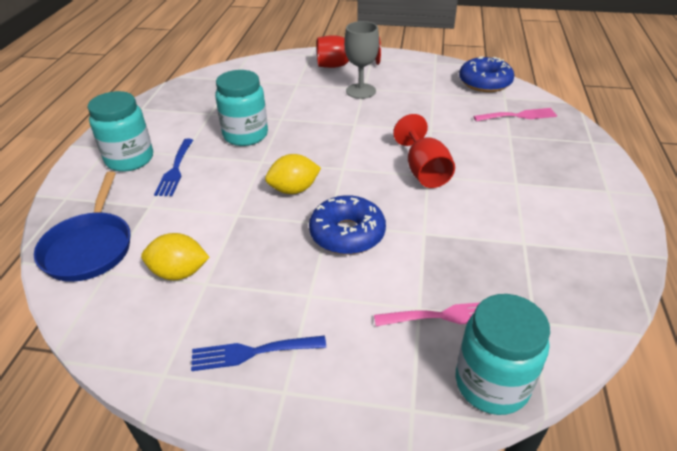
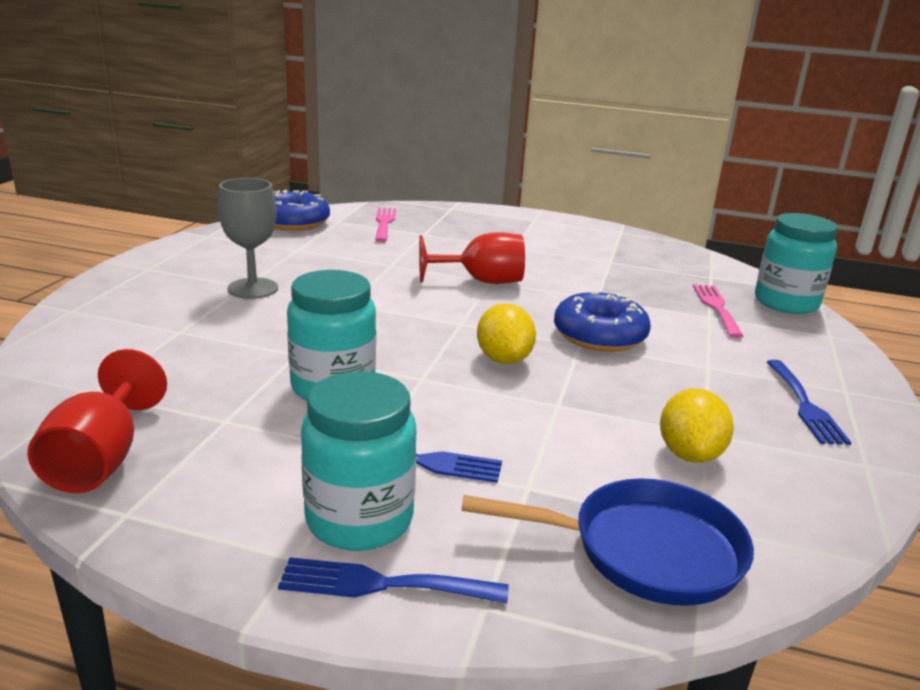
camera: 85 degrees left, 15 degrees down
red goblet [317,35,381,68] -> red goblet moved to [28,349,167,493]
none -> blue fork [278,557,508,603]

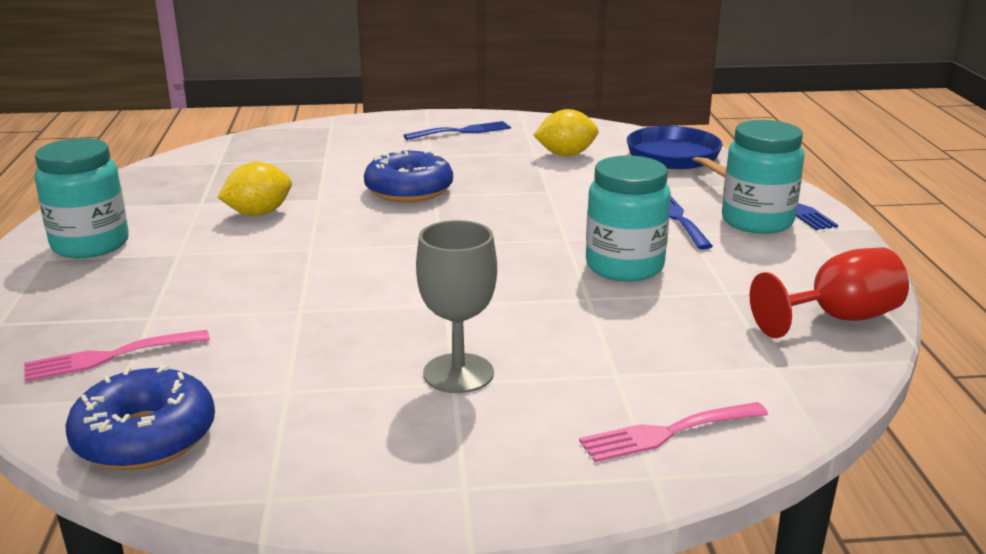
camera: 110 degrees left, 0 degrees up
red goblet [419,232,525,284] -> none
yellow lemon [477,303,536,364] -> yellow lemon moved to [217,162,292,216]
pink fork [693,284,743,338] -> pink fork moved to [579,402,768,462]
turquoise jar [755,213,838,314] -> turquoise jar moved to [35,138,129,258]

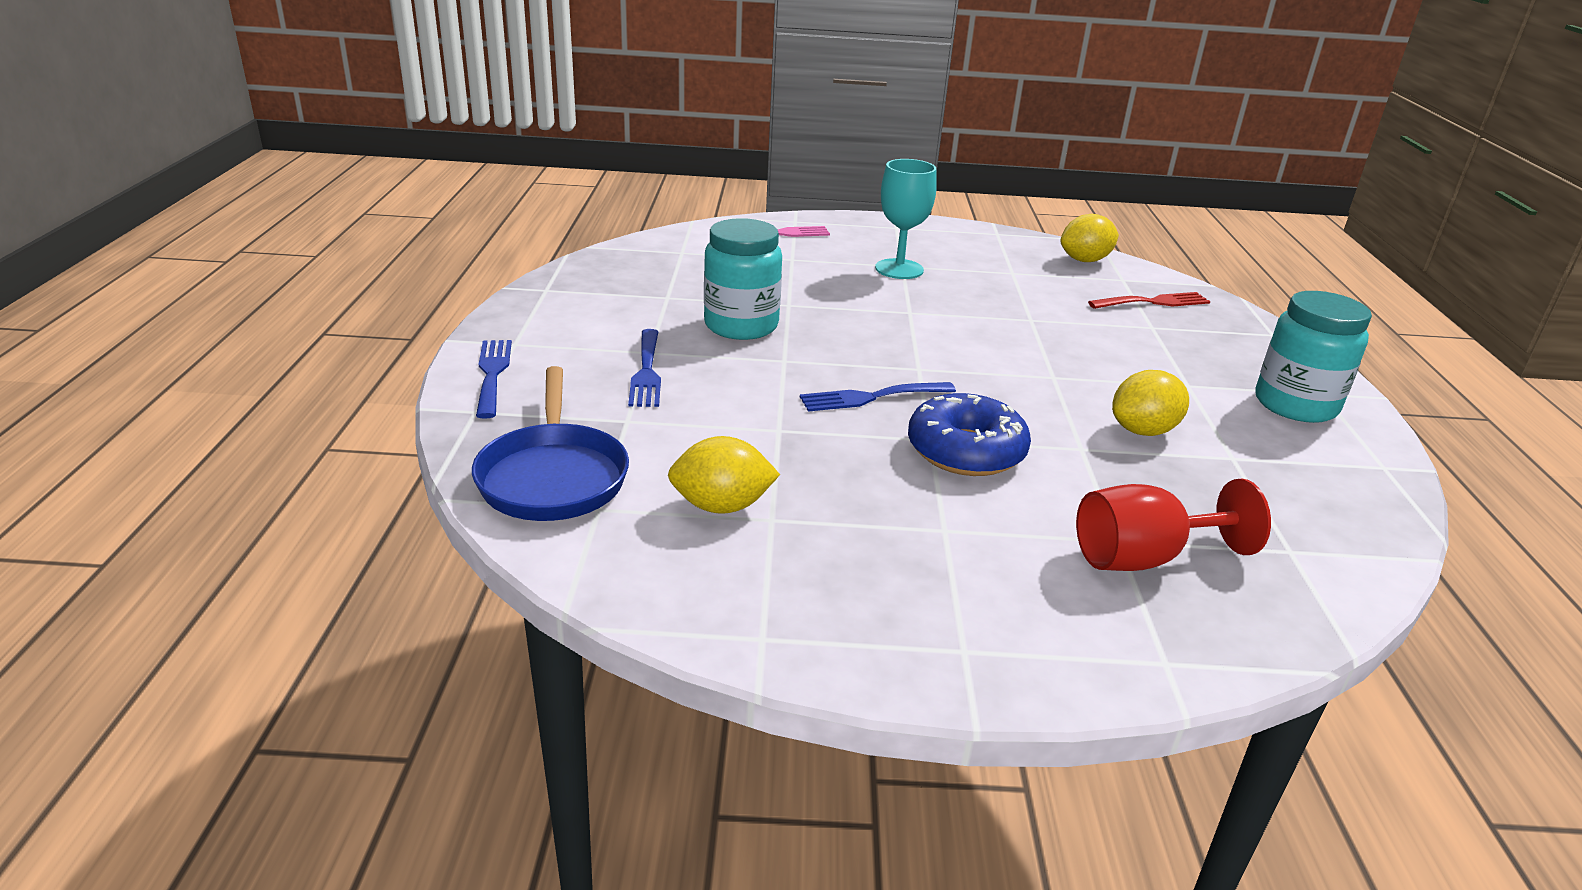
camera: 175 degrees left, 5 degrees up
pink fork [24,330,210,382] -> red fork [1088,292,1211,309]
blue donut [65,365,215,470] -> yellow lemon [1060,214,1119,262]
blue fork [403,121,511,140] -> blue fork moved to [800,382,956,412]
grey goblet [416,220,497,393] -> turquoise goblet [875,159,937,279]
turquoise jar [722,120,804,234] -> none
red goblet [750,247,909,338] -> red goblet moved to [1076,479,1271,571]

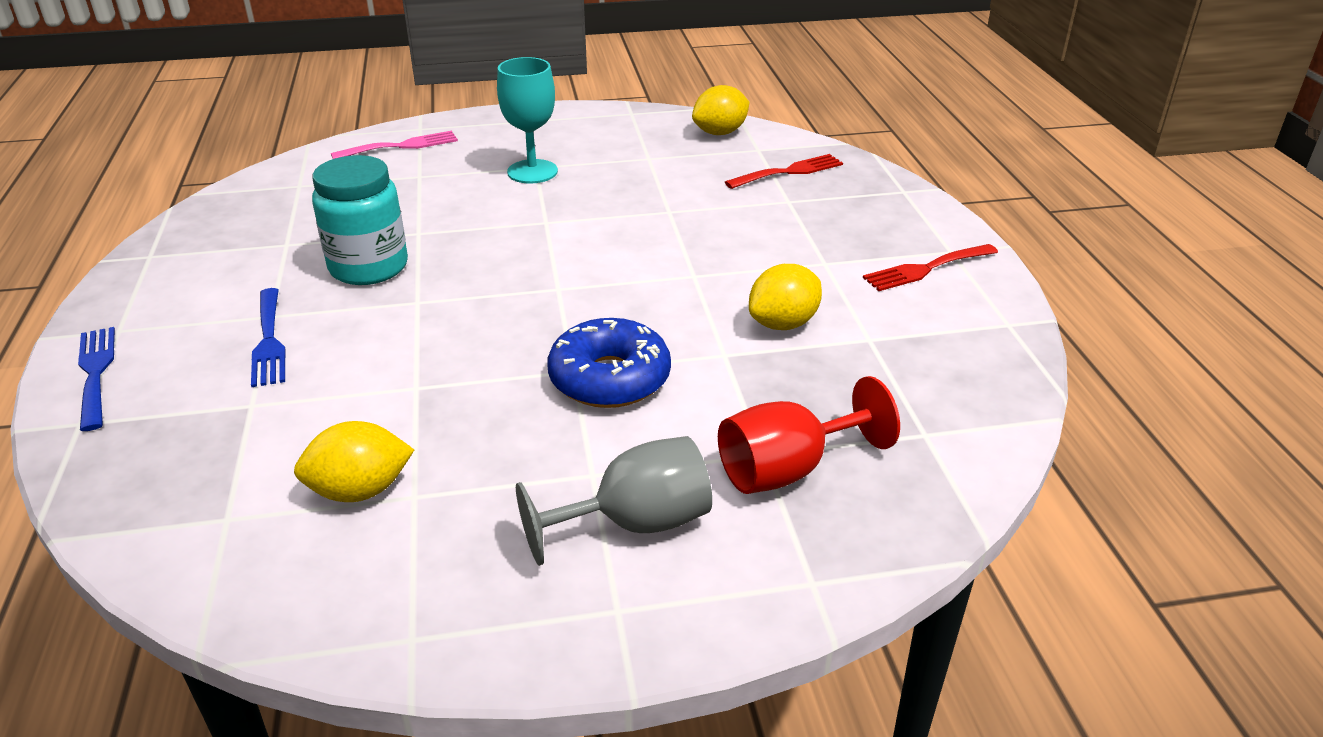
camera: 10 degrees left, 5 degrees up
blue pan [472,366,629,521] -> none
blue fork [800,382,956,412] -> none
turquoise jar [1255,291,1372,423] -> red fork [863,244,998,291]
none -> grey goblet [516,436,712,566]

